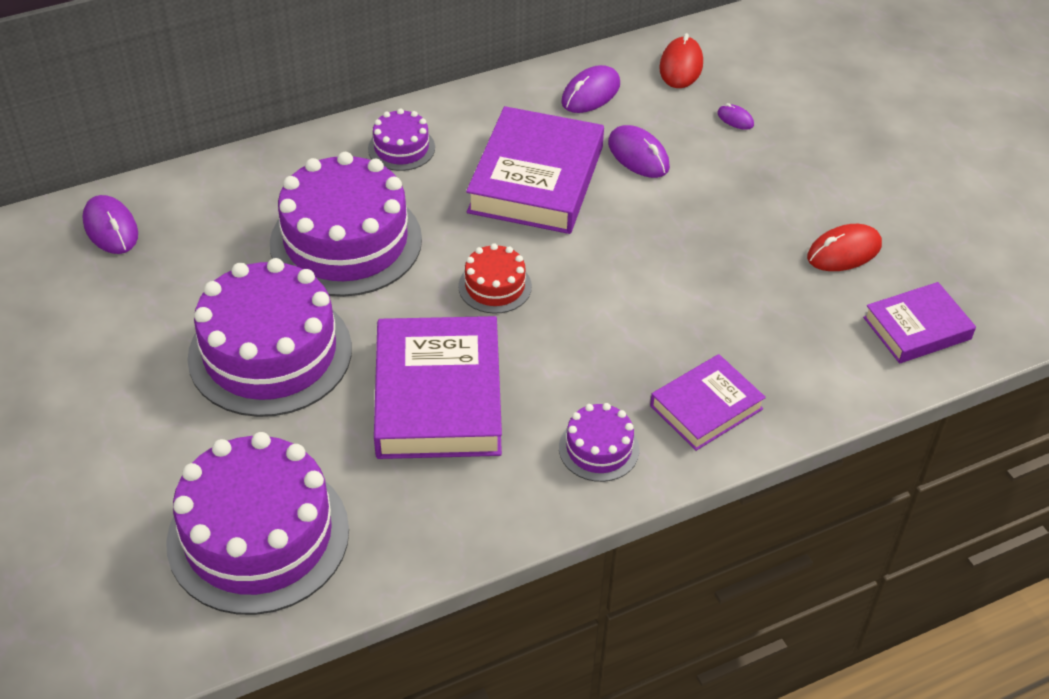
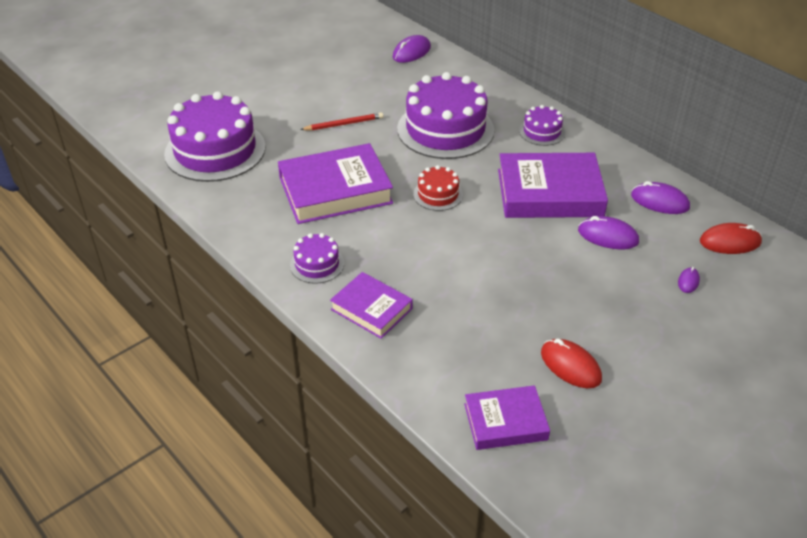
camera: 75 degrees right, 5 degrees down
purple cake [187,258,352,417] -> red pencil [300,112,383,131]
purple mouse [608,125,670,178] -> purple mouse turned 75 degrees clockwise [578,216,639,250]
purple book [863,282,976,363] -> purple book turned 60 degrees counterclockwise [464,385,550,450]

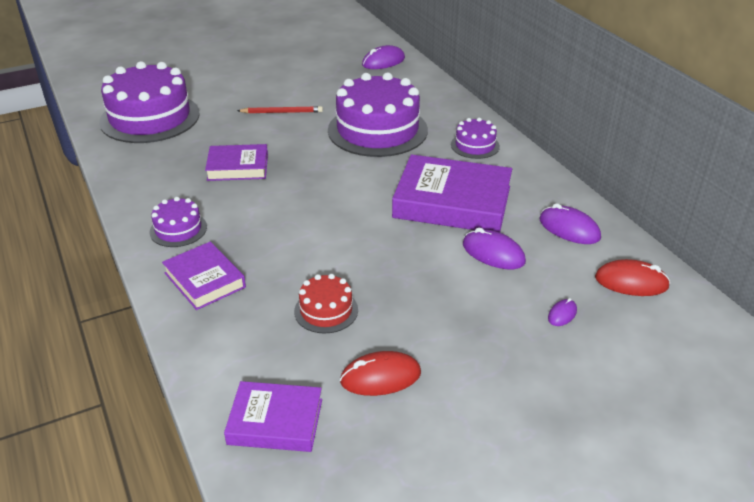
camera: 15 degrees right, 5 degrees down
purple book [278,143,393,224] -> purple book [205,144,268,181], size x0.58
red cake [413,165,463,211] -> red cake moved to [294,274,358,333]
red mouse [541,339,602,388] -> red mouse turned 75 degrees counterclockwise [340,351,421,396]

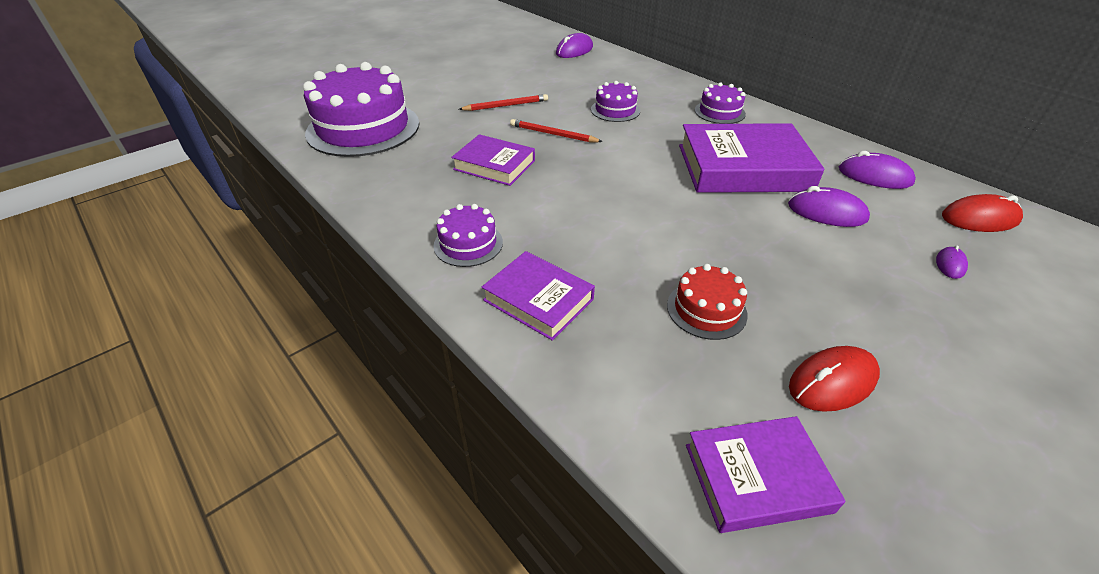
camera: 15 degrees left, 5 degrees up
purple book [205,144,268,181] -> purple book turned 45 degrees clockwise [451,134,535,186]
purple cake [328,72,428,157] -> purple cake [591,81,640,122], size x0.47
none -> red pencil [510,119,603,142]

